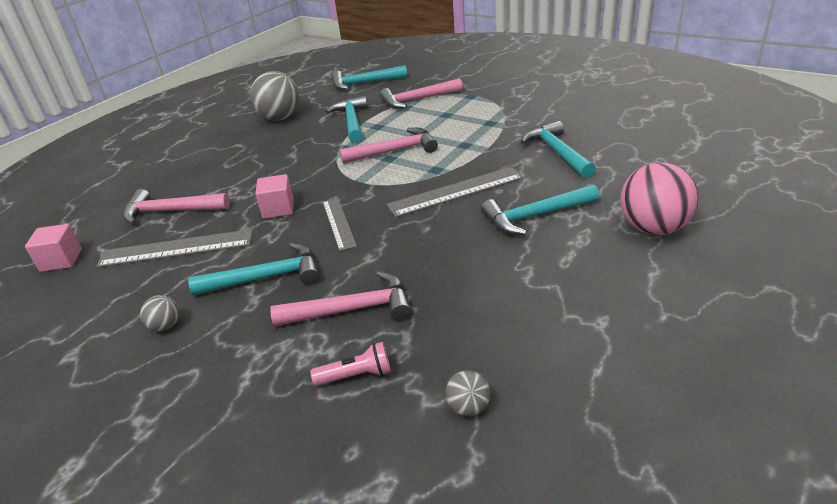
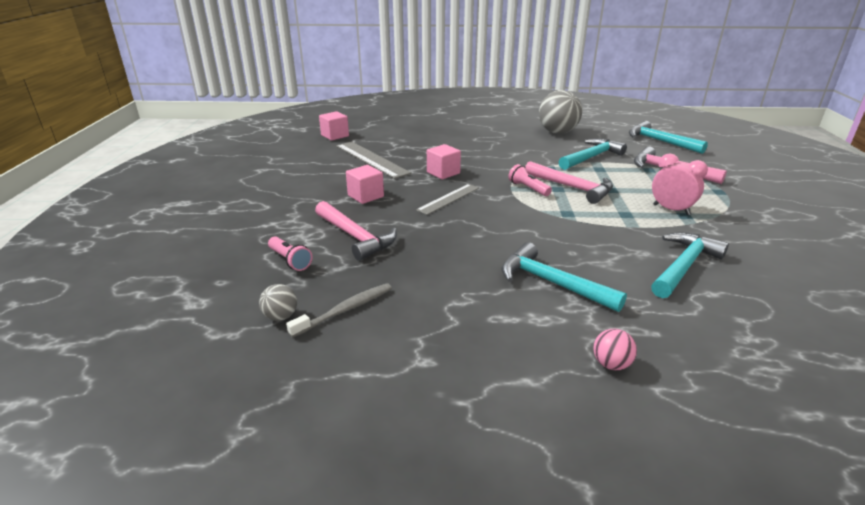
camera: 55 degrees right, 5 degrees down
pink hammer [123,189,230,225] -> none
grey ball [140,295,179,332] -> none
turquoise hammer [188,243,319,296] -> pink cube [346,165,384,204]
grey ruler [386,167,524,217] -> none
pink ball [620,162,699,235] -> pink ball [593,329,637,370], size x0.46
none -> grey toothbrush [286,283,392,338]
none -> pink flashlight [508,164,552,196]
none -> pink clock [652,153,708,215]

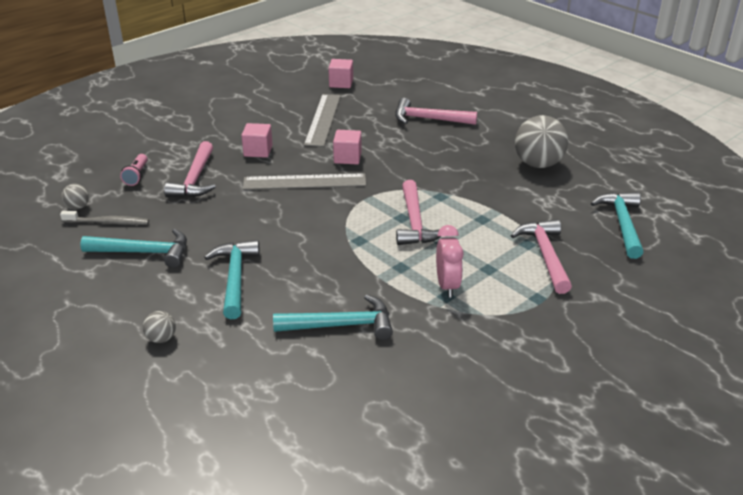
camera: 45 degrees right, 5 degrees up
grey ruler [416,184,479,215] -> grey ruler [243,173,366,190], size x1.56
pink flashlight [508,164,552,196] -> none
turquoise hammer [558,138,627,170] -> turquoise hammer moved to [80,229,187,268]
pink ball [593,329,637,370] -> grey ball [143,311,176,343]
none -> pink hammer [395,98,477,125]

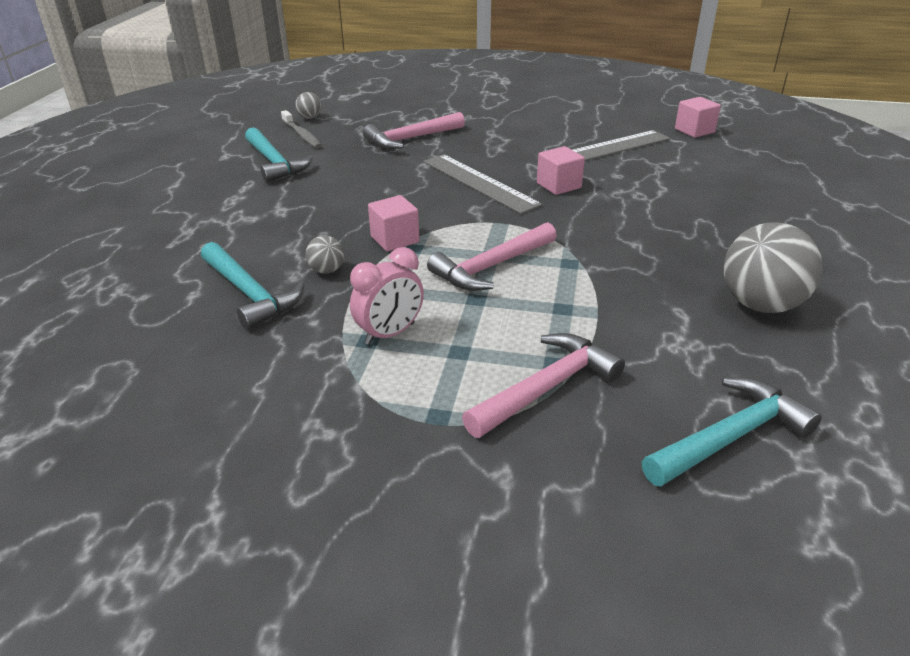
camera: 55 degrees right, 0 degrees up
pink flashlight [120,154,148,186] -> none
grey ball [143,311,176,343] -> grey ball moved to [306,236,344,274]
turquoise hammer [204,240,260,319] -> none
pink cube [241,123,273,158] -> pink cube moved to [368,195,420,251]
pink hammer [395,98,477,125] -> none

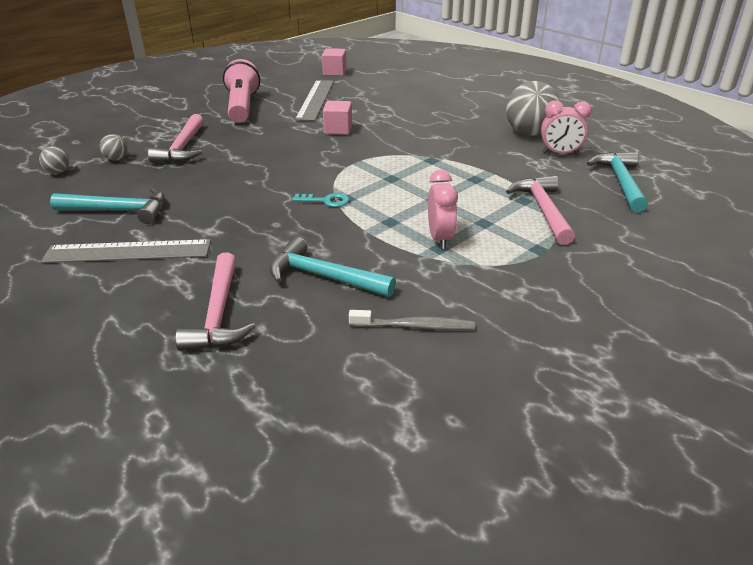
camera: 55 degrees left, 0 degrees up
turquoise hammer [201,242,304,330] -> turquoise hammer turned 150 degrees counterclockwise [269,237,396,297]
grey toothbrush [281,110,322,148] -> grey toothbrush moved to [349,310,475,330]
grey ball [306,236,344,274] -> grey ball moved to [100,134,128,161]
pink cube [368,195,420,251] -> turquoise key [292,193,349,207]
grey ruler [424,154,542,214] -> grey ruler moved to [41,239,211,263]
pink hammer [427,222,556,291] -> pink hammer moved to [175,252,255,351]
none -> pink flashlight [223,59,260,123]
none -> pink clock [541,100,592,155]

